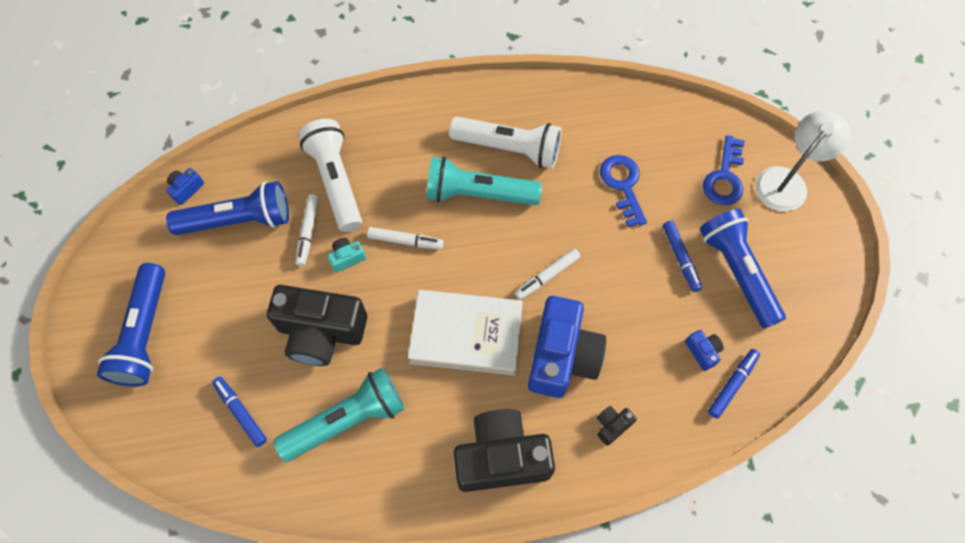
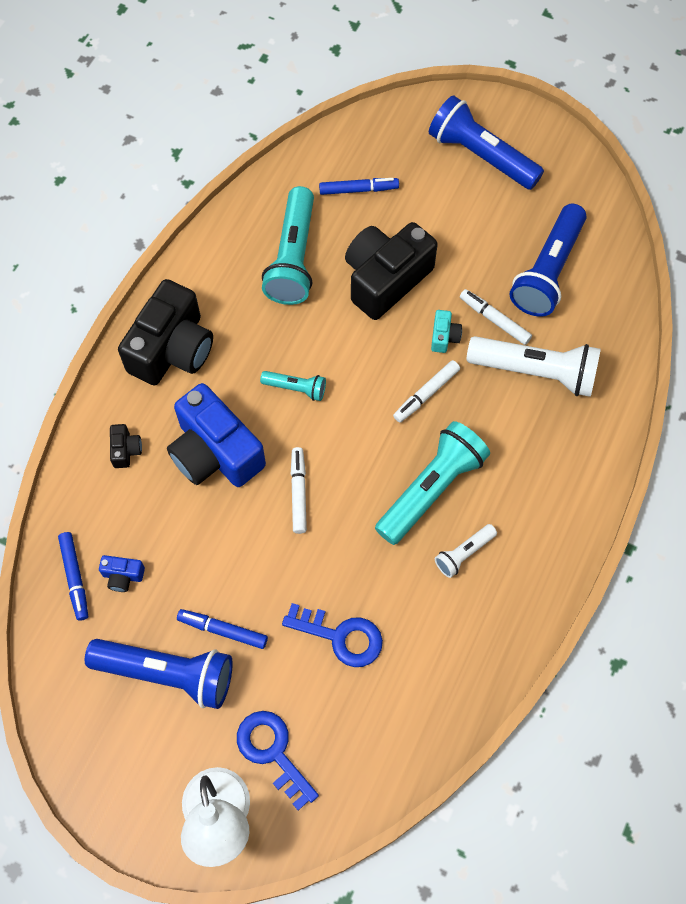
camera: 125 degrees right, 0 degrees up
blue camera [166,168,204,205] -> none
white book [408,290,523,375] -> turquoise flashlight [260,371,326,401]
white flashlight [449,117,562,168] -> white flashlight [435,524,497,578], size x0.50

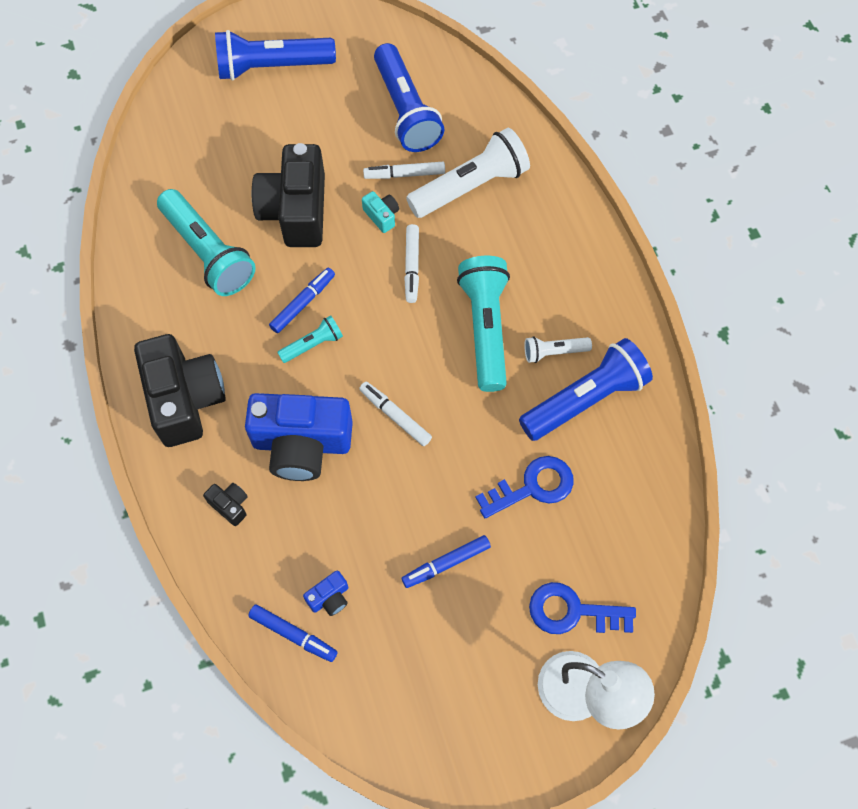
camera: 45 degrees left, 0 degrees up
blue flashlight [85,639,233,709] -> blue flashlight moved to [519,338,653,441]
blue marker [319,178,399,195] -> blue marker moved to [269,268,335,333]
white flashlight [435,524,497,578] -> white flashlight turned 75 degrees clockwise [524,336,592,363]

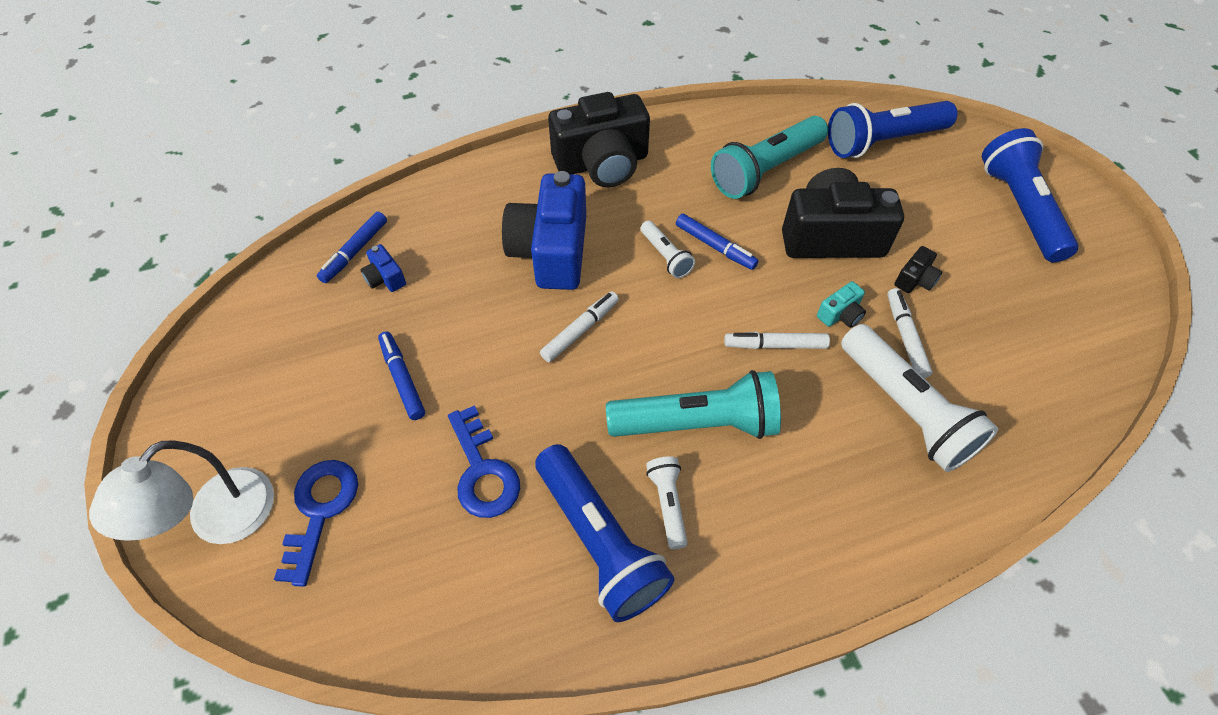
camera: 90 degrees right, 10 degrees down
black camera [203,483,248,526] -> black camera moved to [894,246,942,293]
turquoise flashlight [277,315,343,363] -> white flashlight [641,221,695,278]
blue flashlight [374,43,444,152] -> blue flashlight moved to [828,101,957,158]

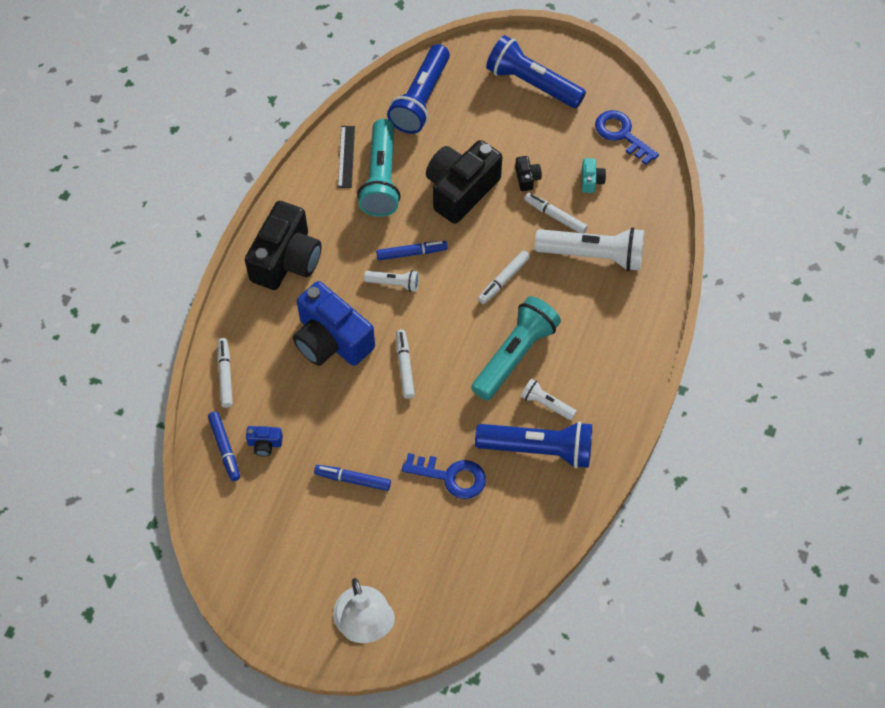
camera: 50 degrees left, 5 degrees up
blue key [274,460,358,587] -> blue key moved to [595,110,659,165]
turquoise camera [817,281,866,328] -> turquoise camera moved to [582,158,606,193]
none -> white marker [217,338,233,408]
none -> black ruler [338,126,355,188]

